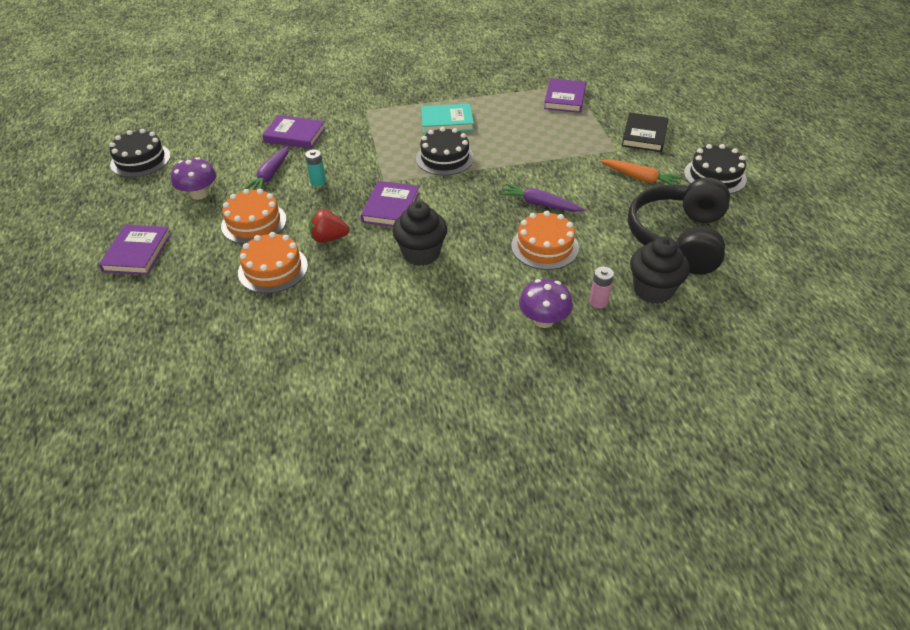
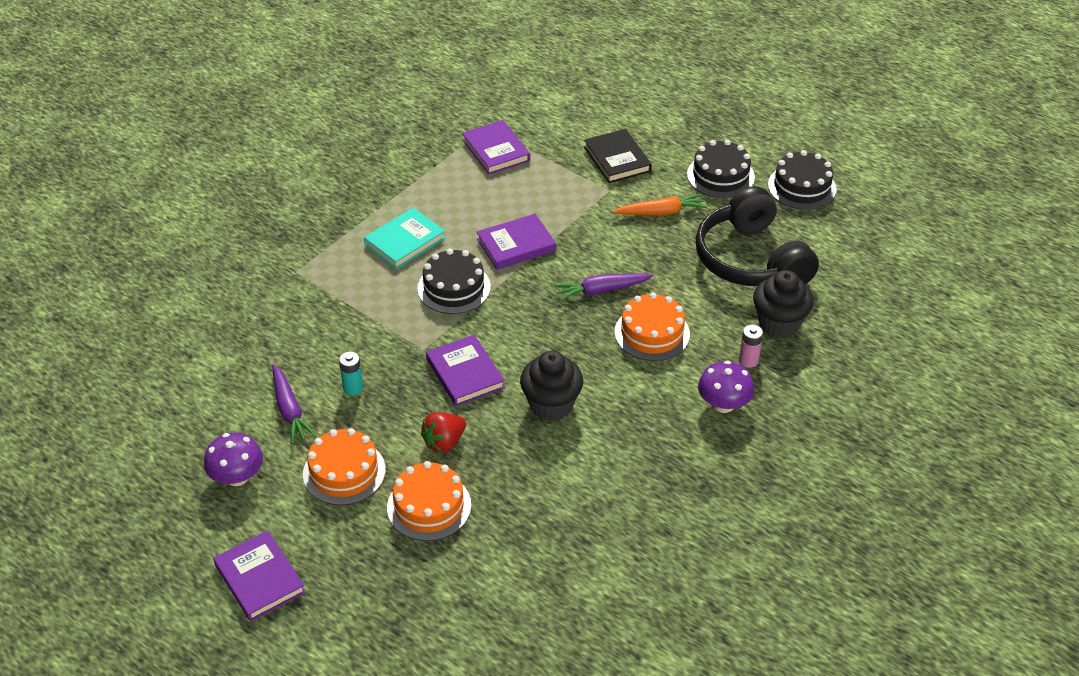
camera: 40 degrees left, 0 degrees up
black cake [109,129,171,177] -> black cake moved to [768,150,837,210]
purple book [262,115,326,149] -> purple book moved to [477,214,556,270]

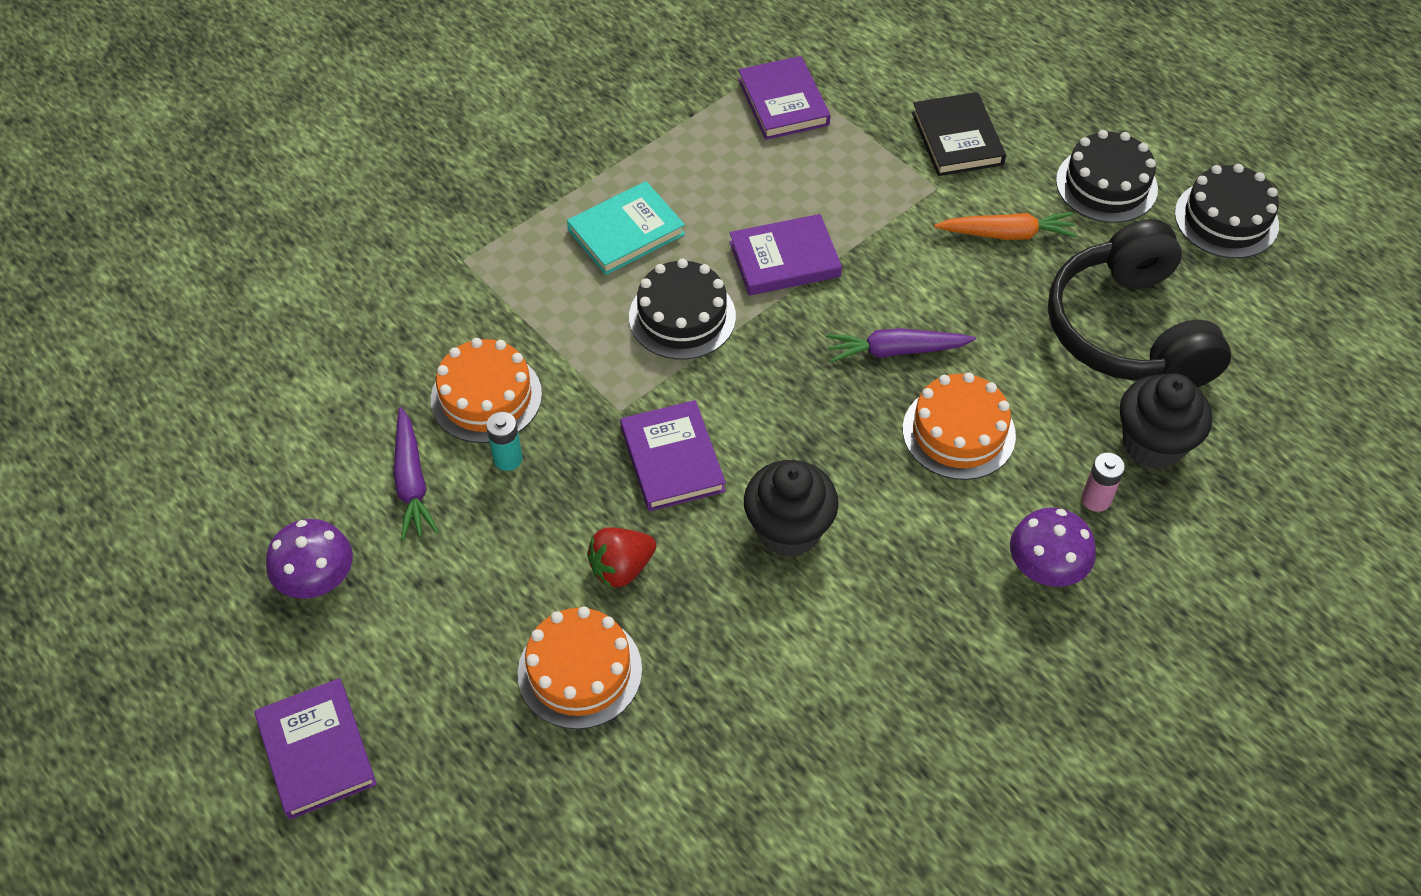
camera: 10 degrees right, 10 degrees up
orange cake [303,428,386,505] -> orange cake moved to [431,338,542,443]

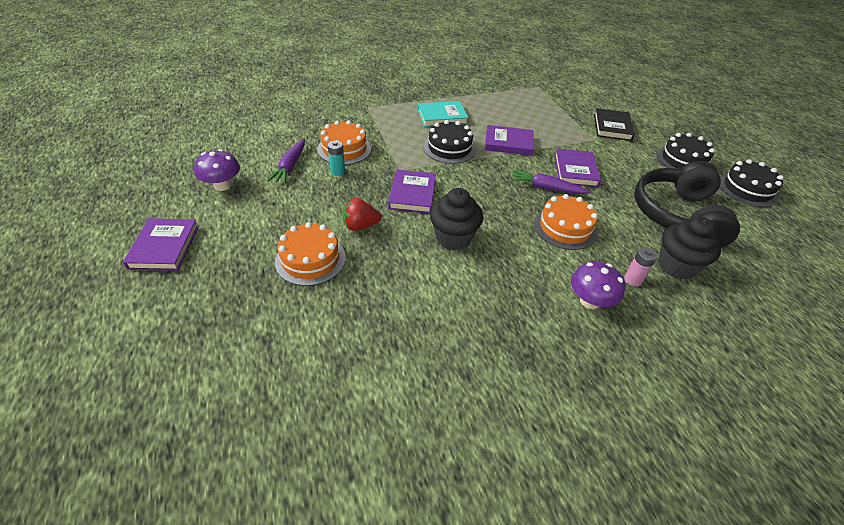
camera: 20 degrees right, 10 degrees down
purple book [738,56,831,140] -> purple book moved to [554,148,601,187]
orange carrot [934,212,1077,240] -> none

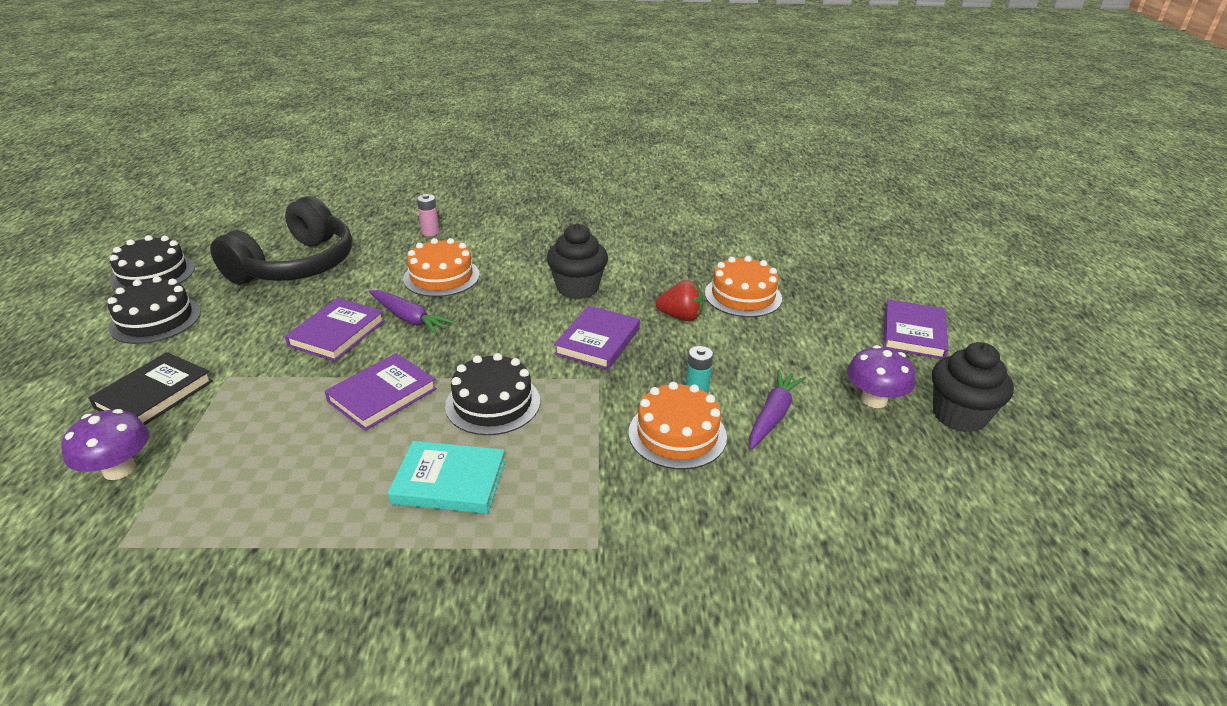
camera: 160 degrees left, 10 degrees down
purple book [485,125,534,156] -> purple book turned 75 degrees counterclockwise [325,353,437,431]
purple mushroom [571,261,625,309] -> purple mushroom moved to [61,409,149,480]
black cupcake [658,217,721,279] -> black cupcake moved to [932,342,1014,433]

